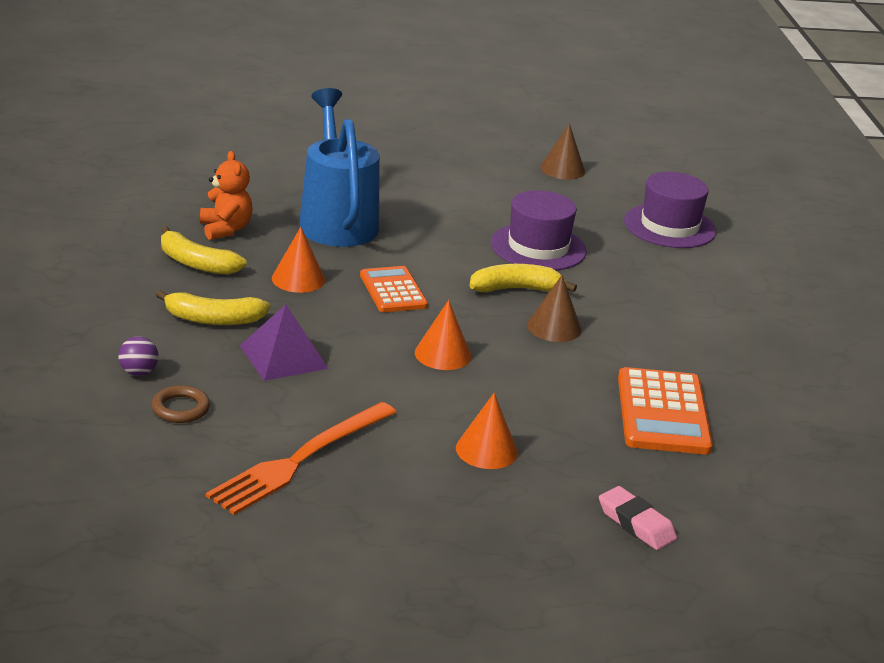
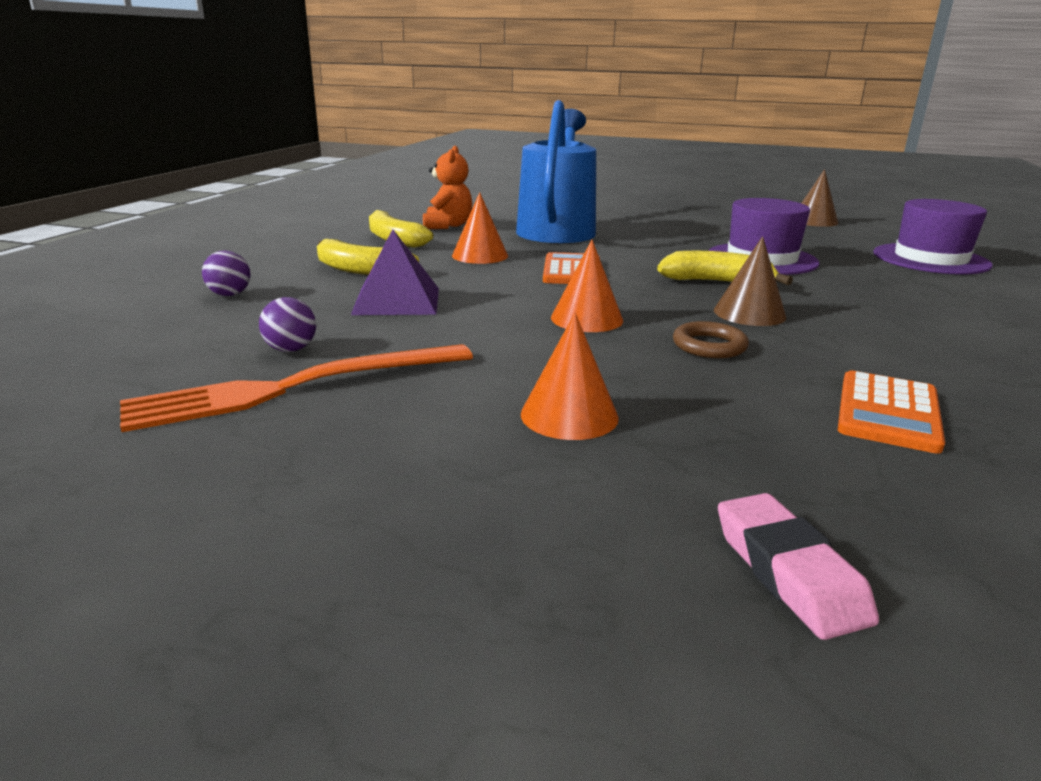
camera: 25 degrees right, 5 degrees down
brown ring [151,385,210,423] -> brown ring moved to [673,321,749,358]
orange calculator [618,367,713,454] -> orange calculator [838,370,945,454], size x0.66
none -> purple ball [259,297,316,352]

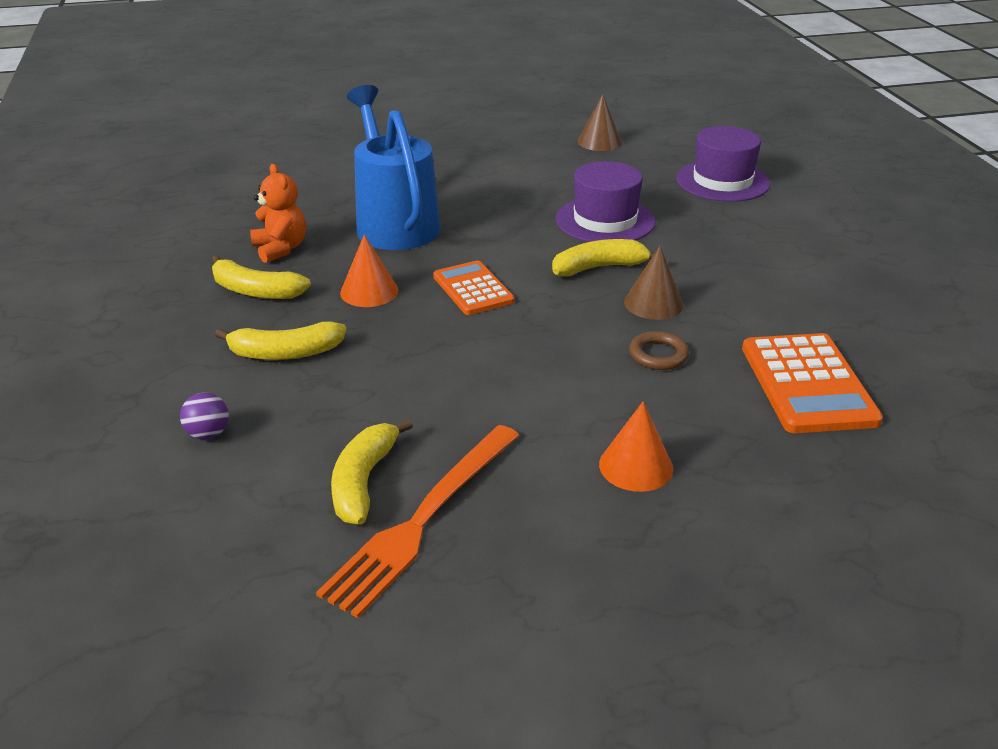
camera: 30 degrees left, 10 degrees up
purple ball [259,297,316,352] -> yellow banana [331,418,413,525]
purple pyramid [351,229,439,315] -> none
orange cone [551,240,623,332] -> none
pink eraser [718,493,879,640] -> none
orange calculator [838,370,945,454] -> orange calculator [742,333,883,433], size x1.52

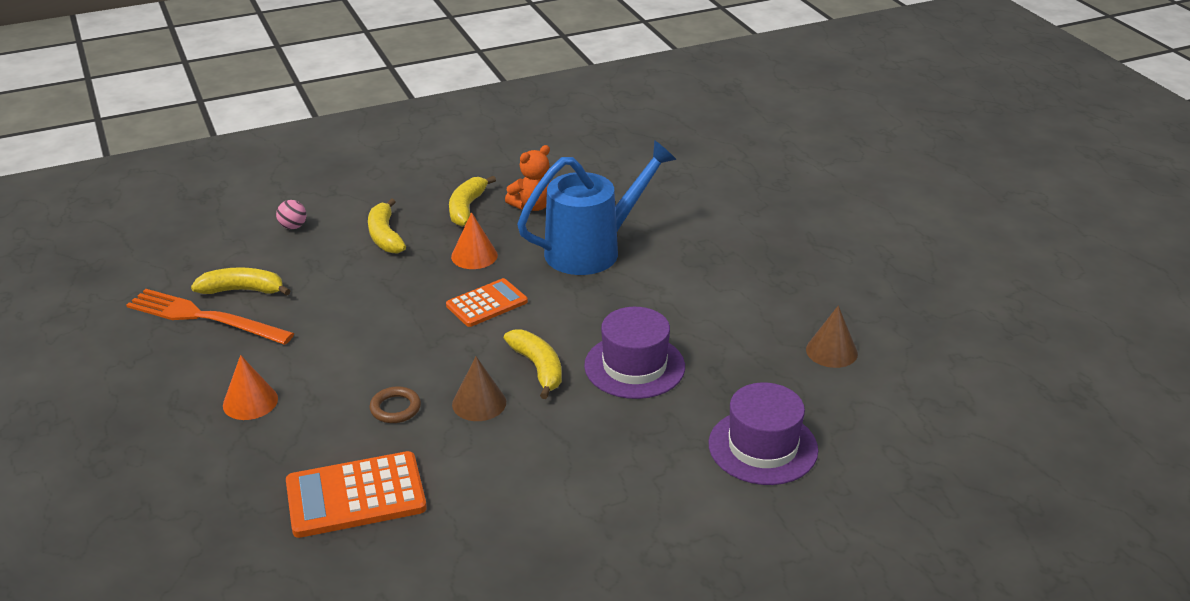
camera: 80 degrees right, 0 degrees up
purple ball [180,392,229,440] -> pink ball [276,200,306,229]

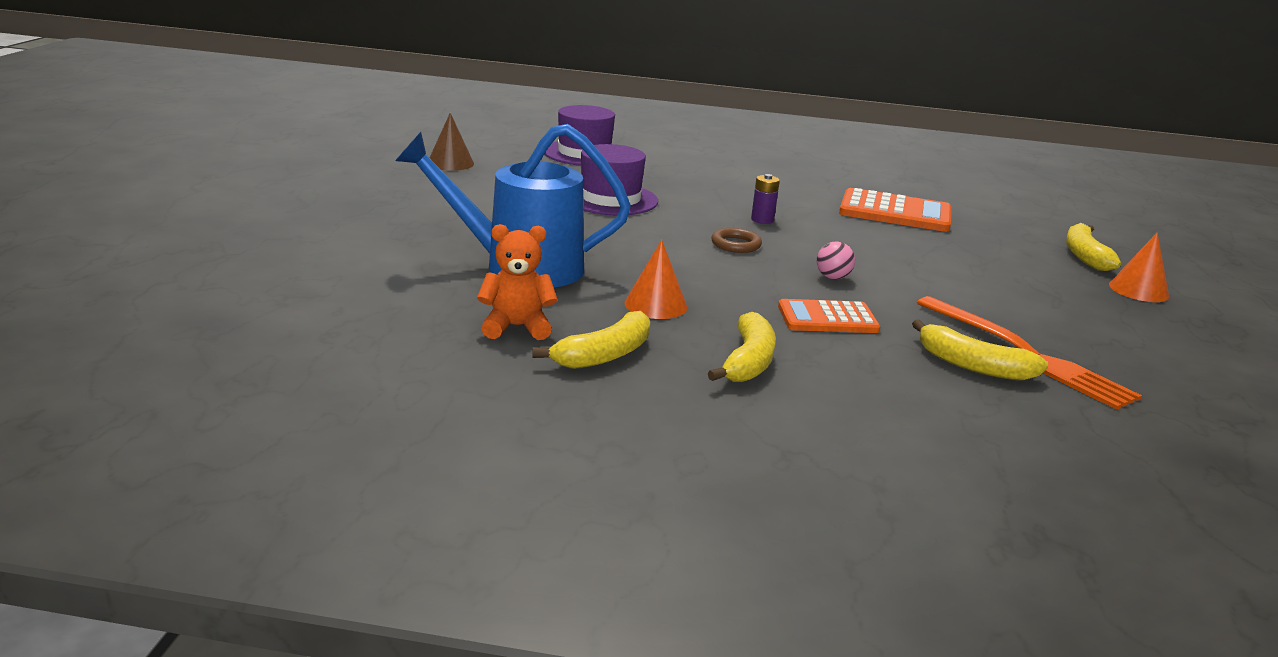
camera: 150 degrees left, 10 degrees down
orange cone [223,355,278,420] -> orange cone moved to [1109,232,1169,302]
pink ball [276,200,306,229] -> pink ball moved to [817,241,855,280]
brown ring [369,386,421,423] -> brown ring moved to [711,228,762,253]
orange calculator [446,278,528,327] -> orange calculator moved to [778,299,880,333]
brown cone [452,357,506,421] -> purple battery [751,174,780,224]
yellow banana [504,330,562,399] -> yellow banana moved to [1066,223,1121,271]

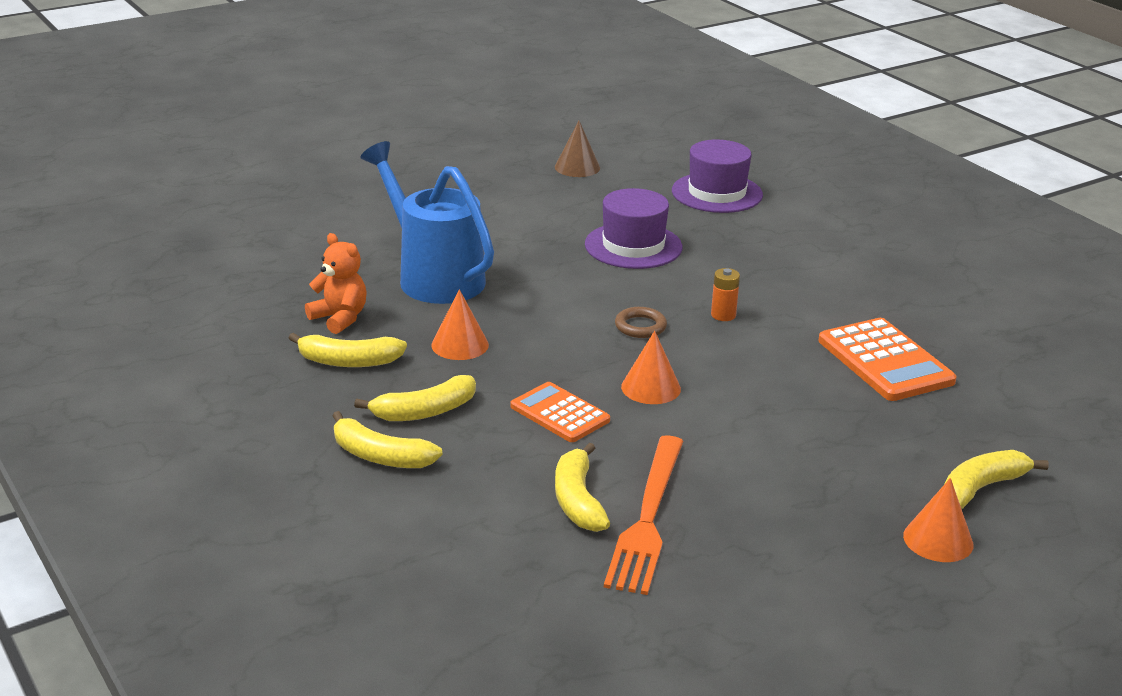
camera: 50 degrees right, 5 degrees up
purple battery [751,174,780,224] -> orange battery [711,268,740,321]
pink ball [817,241,855,280] -> orange cone [621,331,681,404]
none -> yellow banana [332,411,443,468]

